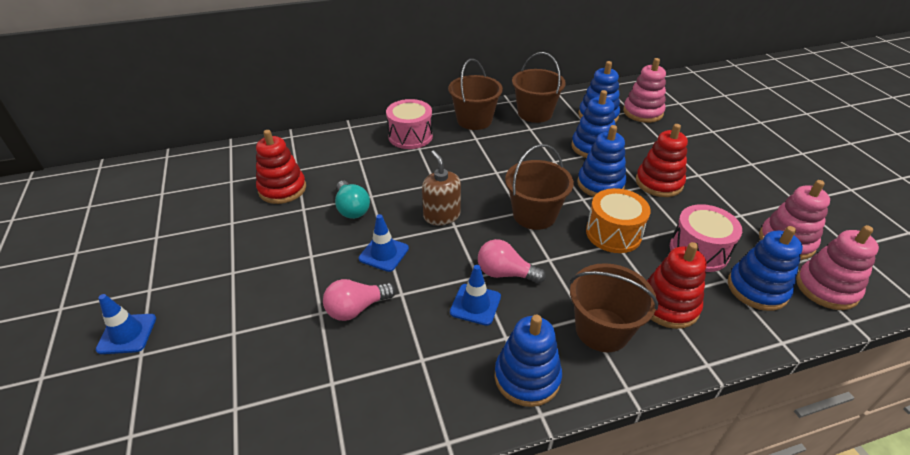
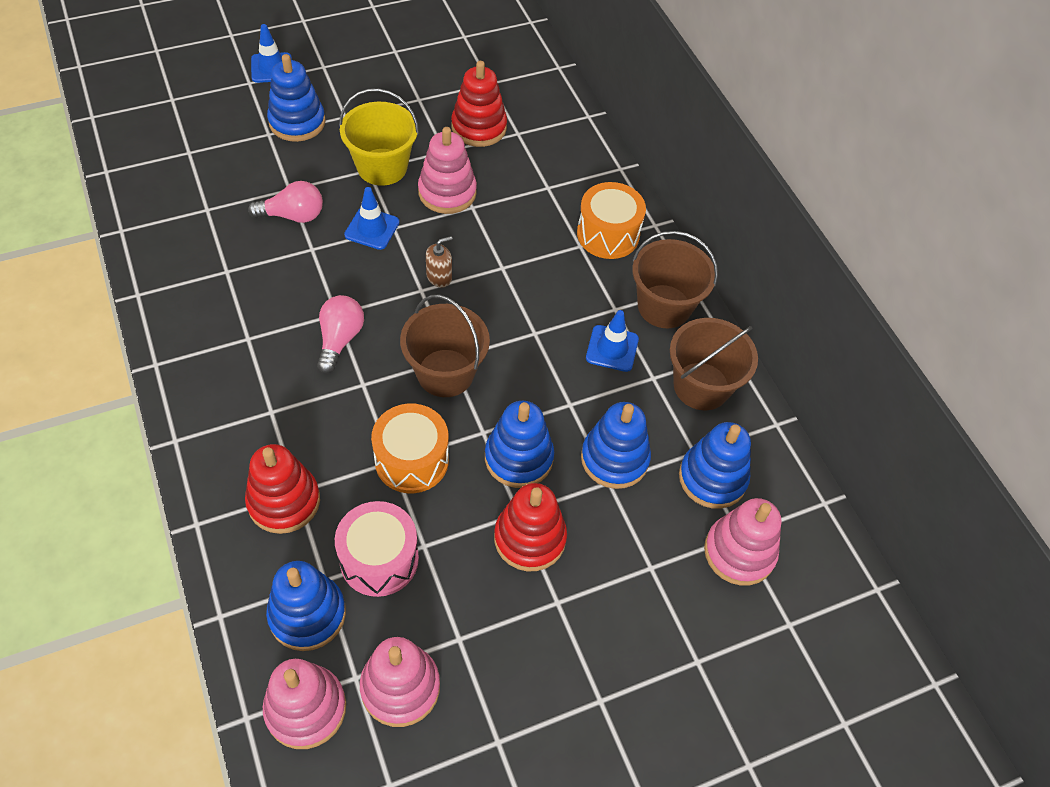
camera: 80 degrees right, 15 degrees up
pink light bulb [323,279,396,321] -> pink light bulb turned 120 degrees clockwise [248,181,323,223]
turquoise light bulb [335,181,370,219] -> pink stacking toy [418,127,477,214]
pink drum [386,99,433,149] -> orange drum [577,182,646,259]
brown soap dispenser [422,150,461,225] -> brown soap dispenser [426,236,453,288], size x0.64
blue traffic cone [450,265,501,326] -> blue traffic cone moved to [586,310,639,372]
blue stacking toy [494,315,562,407] -> blue stacking toy moved to [267,54,326,142]
brown bucket [570,263,659,352] -> none
none -> yellow bucket [339,88,419,186]

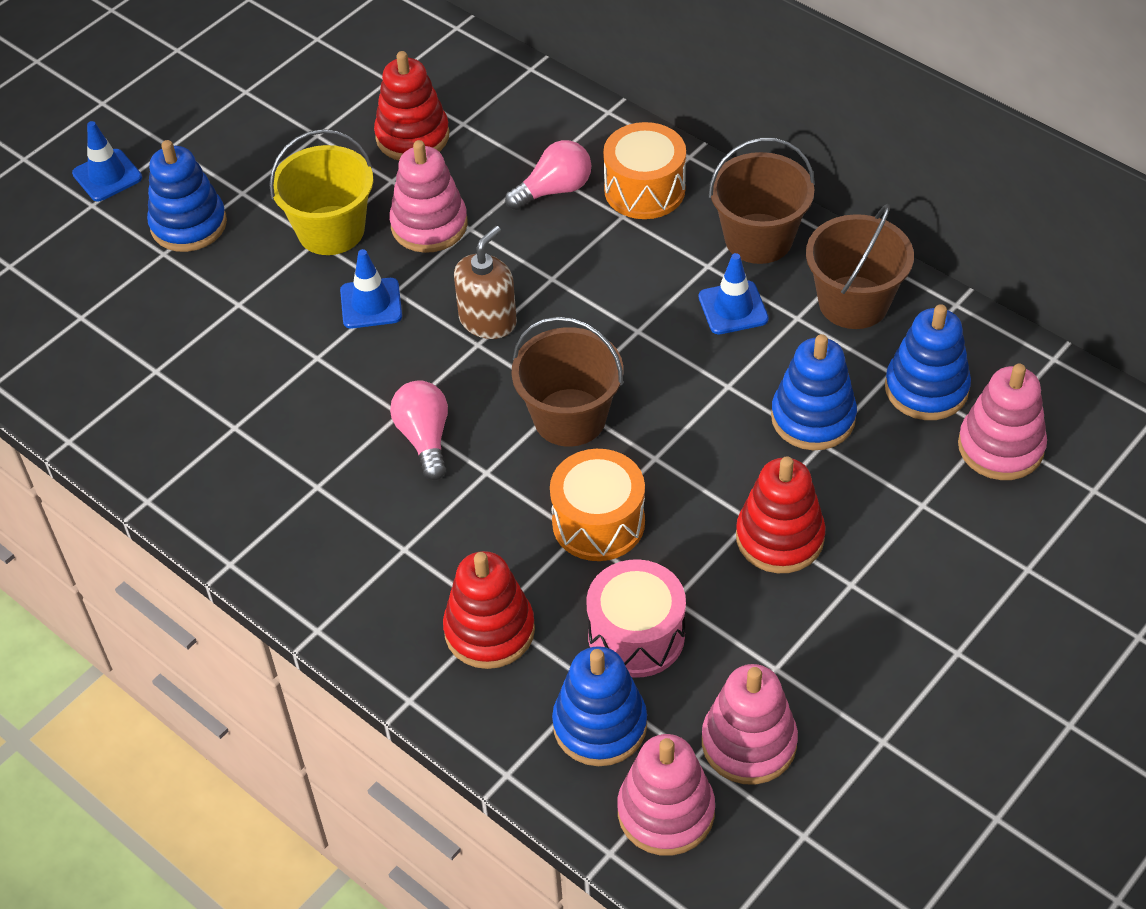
camera: 20 degrees left, 5 degrees down
pink light bulb [248,181,323,223] -> pink light bulb moved to [505,140,592,210]
brown soap dispenser [426,236,453,288] -> brown soap dispenser [454,226,517,339], size x1.57
blue stacking toy [485,401,554,488] -> none

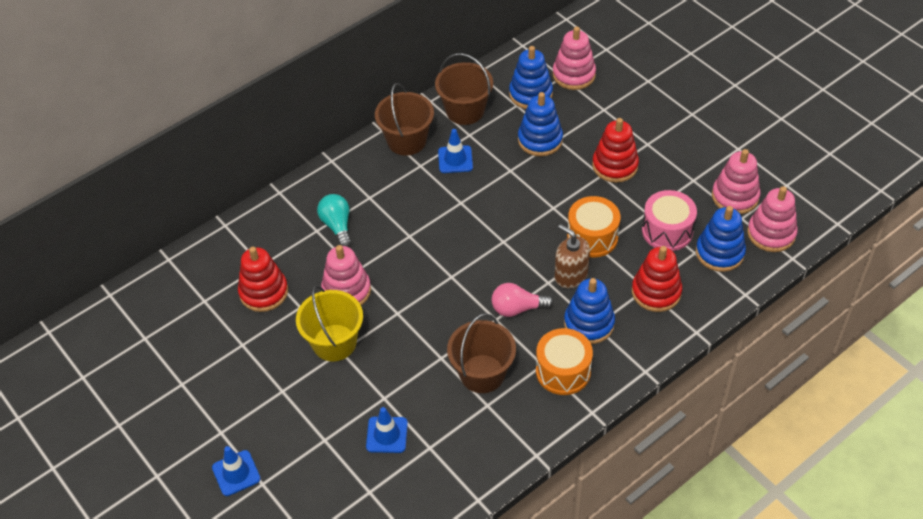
camera: 80 degrees left, 0 degrees up
blue stacking toy [147,140,227,252] -> blue stacking toy moved to [564,278,615,344]
blue traffic cone [340,249,402,328] -> blue traffic cone moved to [366,407,408,453]
brown soap dispenser [454,226,517,339] -> brown soap dispenser moved to [555,224,590,288]
pink light bulb [505,140,592,210] -> turquoise light bulb [317,194,352,247]
brown bucket [512,316,623,447] -> brown bucket moved to [447,313,516,393]
orange drum [603,122,686,219] -> orange drum moved to [536,328,593,395]

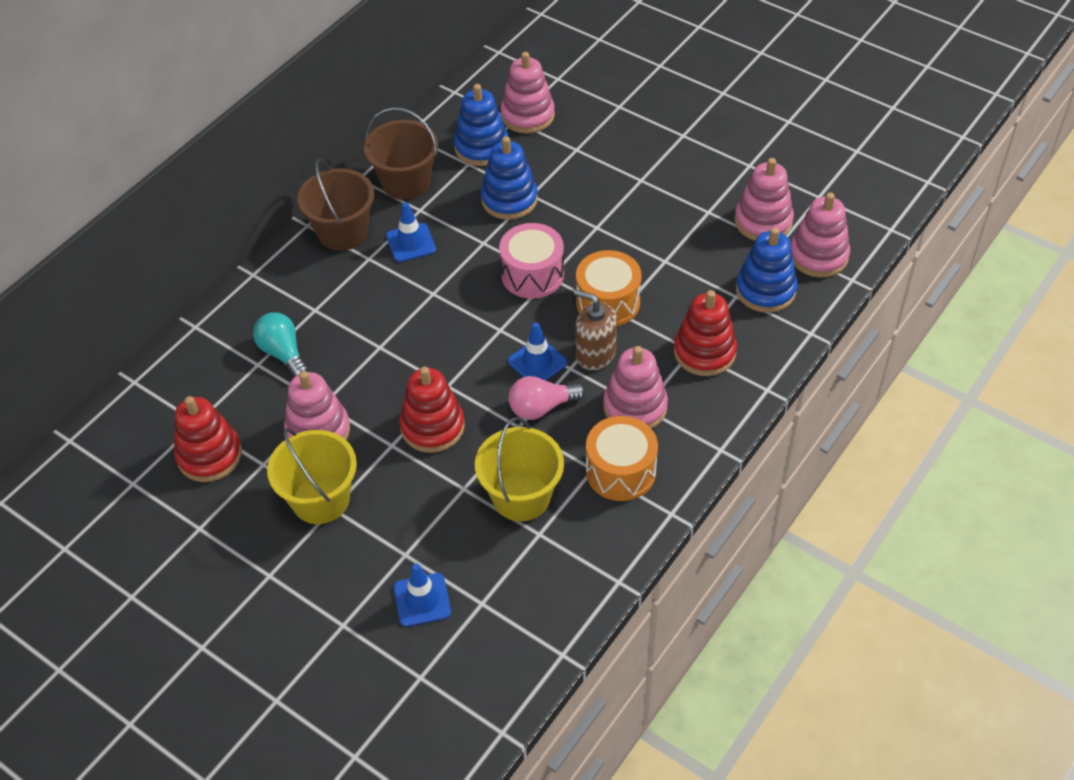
camera: 15 degrees left, 0 degrees up
blue traffic cone [212,446,261,496] -> blue traffic cone moved to [508,322,567,381]
brown bucket [447,313,516,393] -> yellow bucket [475,417,564,522]
blue stacking toy [564,278,615,344] -> pink stacking toy [603,346,668,429]
red stacking toy [592,118,639,183] -> red stacking toy moved to [399,367,465,453]
pink drum [642,190,697,251] -> pink drum moved to [499,223,564,299]

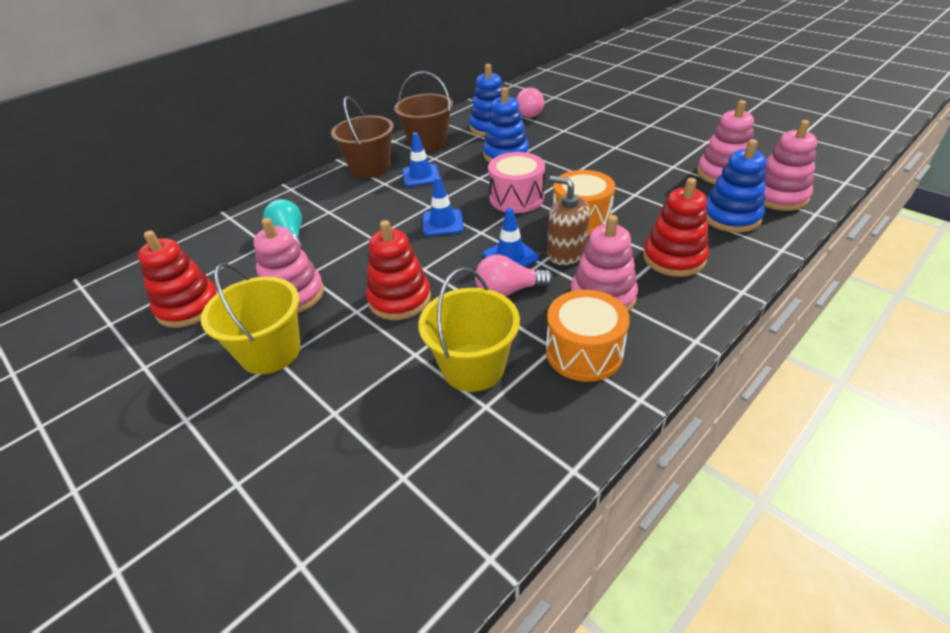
camera: 10 degrees right, 10 degrees down
blue traffic cone [394,564,451,627] -> blue traffic cone moved to [423,176,463,236]
pink stacking toy [501,52,555,134] -> pink light bulb [516,87,544,118]

